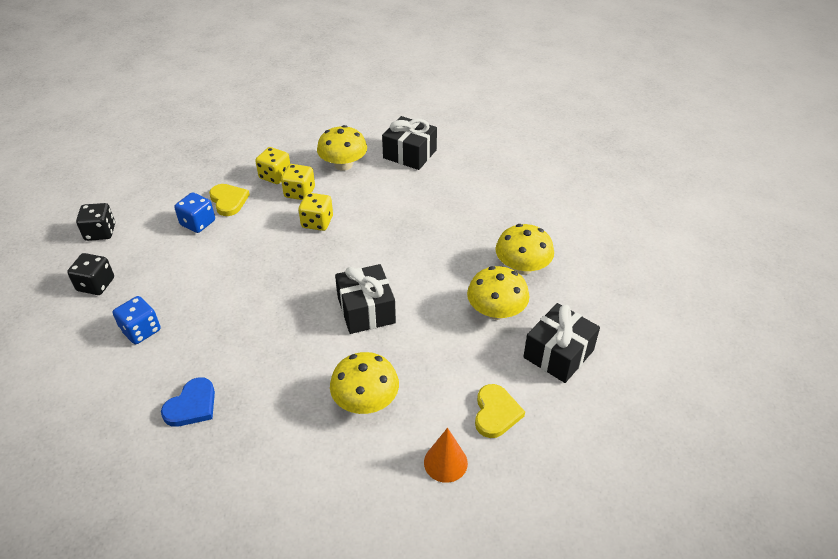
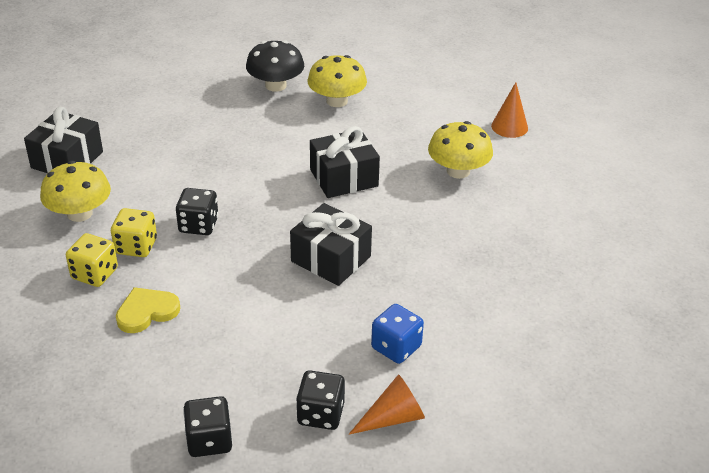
camera: 95 degrees left, 5 degrees down
blue heart [161,377,215,427] -> none
blue dice [174,192,215,233] -> none
yellow dice [299,193,333,231] -> black dice [176,188,218,235]
yellow heart [475,384,525,438] -> none
yellow mushroom [495,224,554,275] -> black mushroom [246,40,304,92]
black gift [523,303,600,383] -> black gift moved to [290,203,372,286]
none -> orange cone [349,374,425,434]

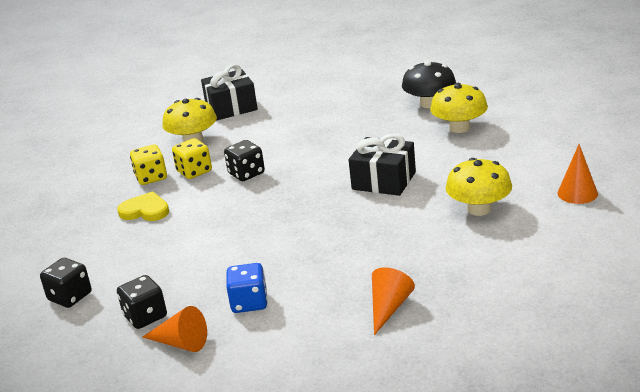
camera: 50 degrees right, 10 degrees down
black gift [290,203,372,286] -> none
none -> orange cone [372,268,415,335]

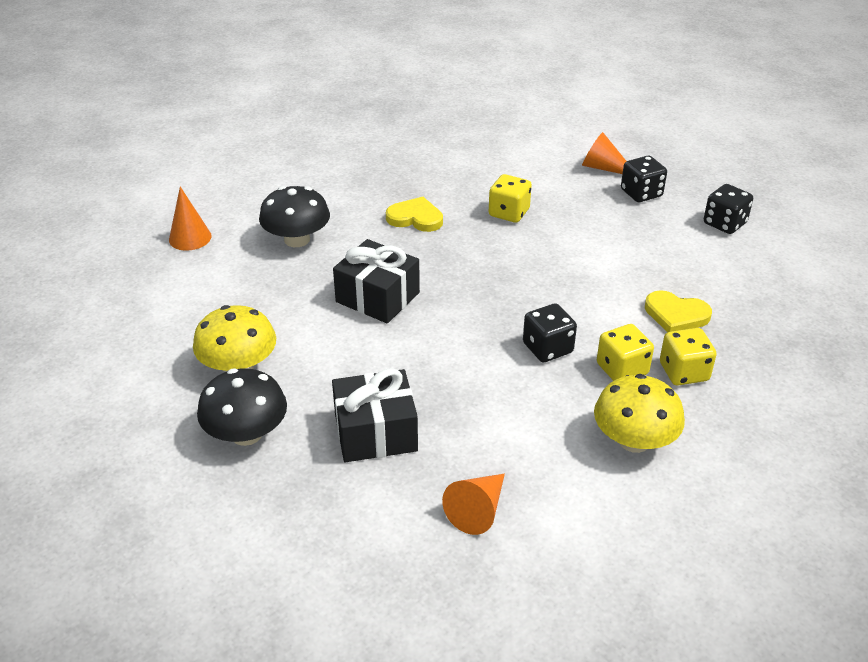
camera: 175 degrees left, 10 degrees up
black gift [201,64,258,121] -> black gift moved to [332,368,418,462]
blue dice [226,263,267,313] -> none
orange cone [372,268,415,335] -> orange cone moved to [442,473,505,535]
yellow mushroom [445,158,512,216] -> black mushroom [259,186,330,247]
none -> yellow heart [386,197,443,232]
none -> yellow dice [489,174,532,223]

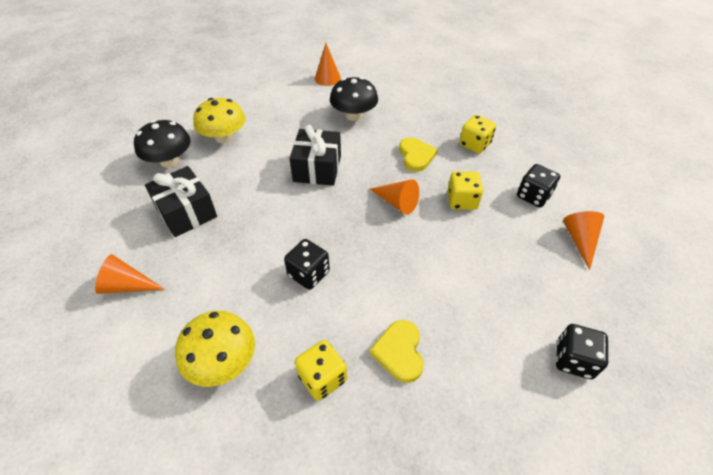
camera: 65 degrees right, 10 degrees up
yellow dice [597,324,654,381] -> yellow dice moved to [459,115,496,154]
black dice [621,156,667,202] -> black dice moved to [517,164,560,207]
none -> orange cone [370,179,419,215]

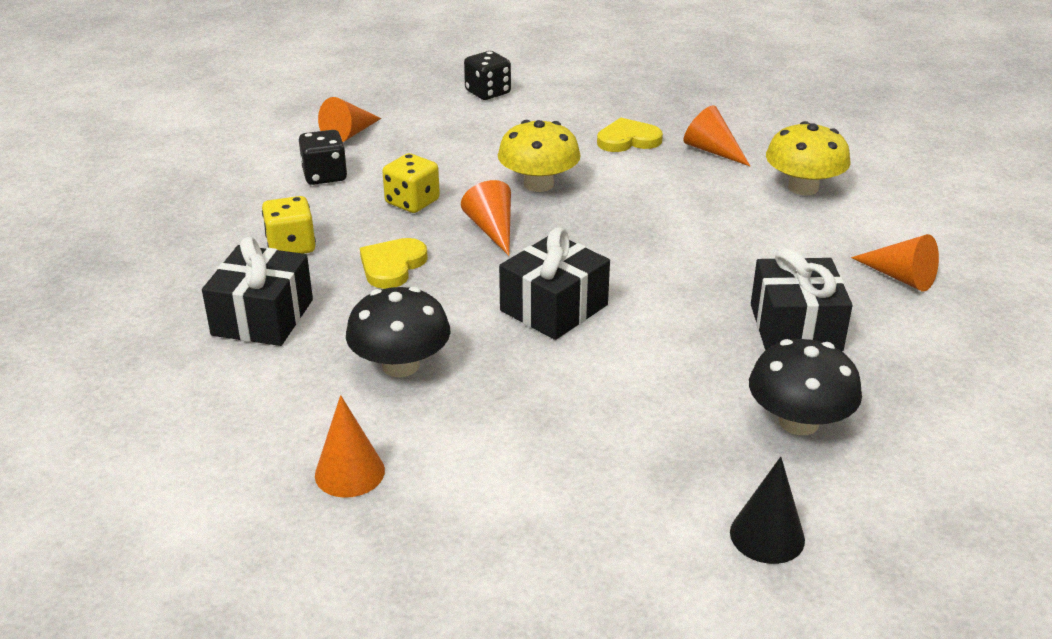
camera: 145 degrees left, 15 degrees down
yellow mushroom [193,98,246,144] -> yellow mushroom moved to [498,120,581,192]
black dice [284,239,330,290] -> none
yellow dice [295,340,347,401] -> orange cone [683,105,750,166]
yellow heart [370,320,424,383] -> yellow heart turned 135 degrees counterclockwise [597,118,663,152]
none -> black gift [202,237,313,346]
none -> black cone [730,457,805,564]

